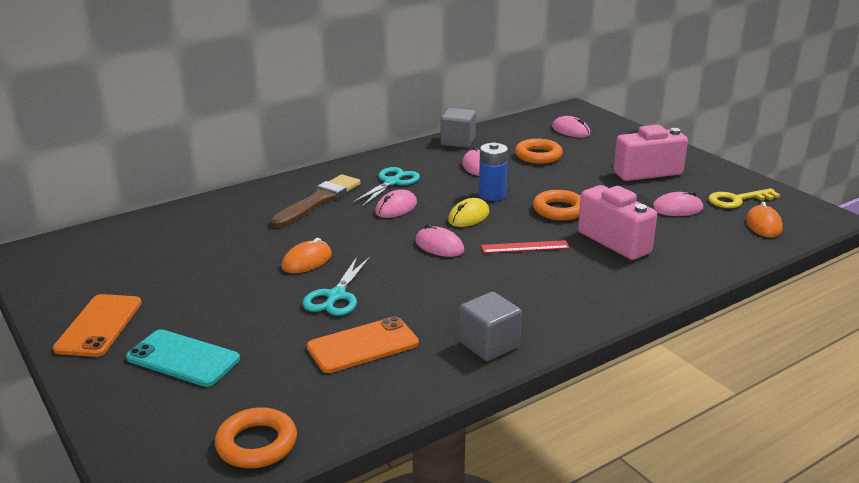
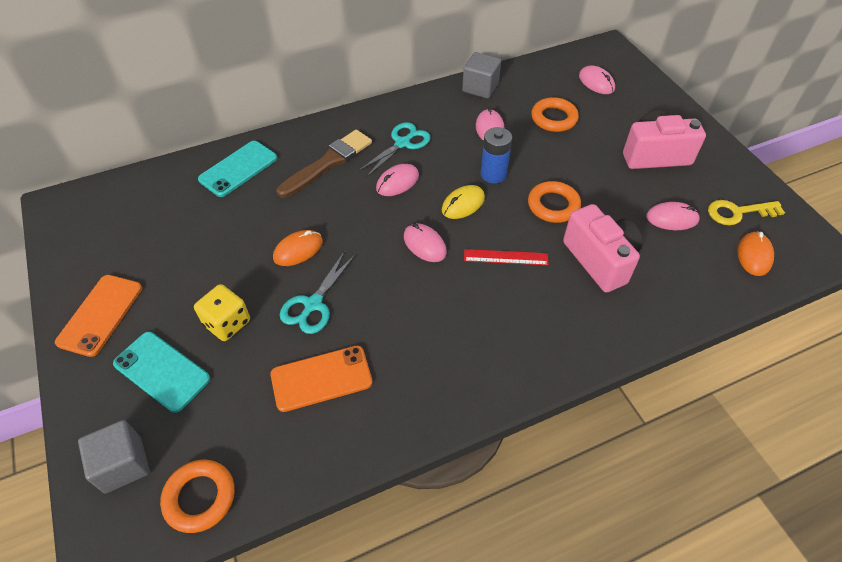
camera: 10 degrees right, 25 degrees up
grey cube [459,292,522,361] -> grey cube moved to [78,420,150,493]
none -> yellow dice [194,284,250,341]
none -> turquoise phone [198,141,277,197]

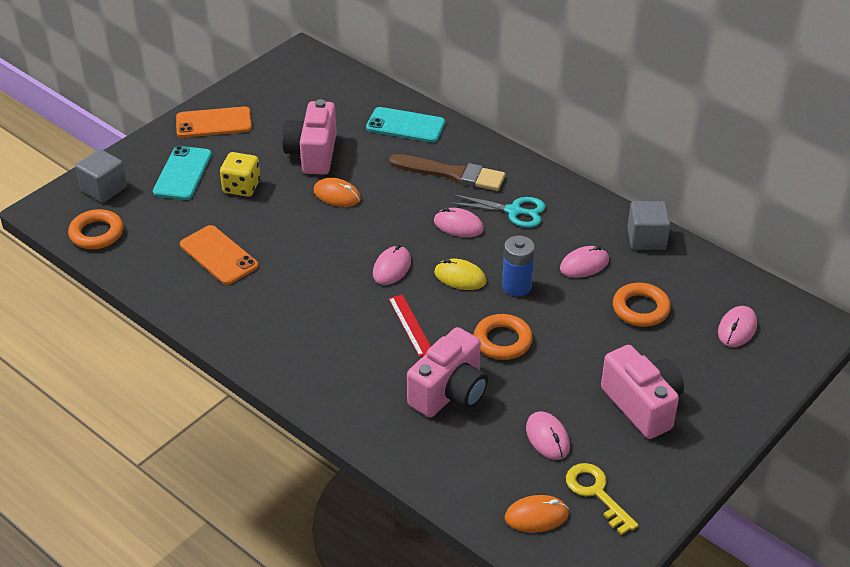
camera: 65 degrees right, 10 degrees down
turquoise scissors [280,251,355,334] -> none
none -> pink camera [282,99,337,175]

